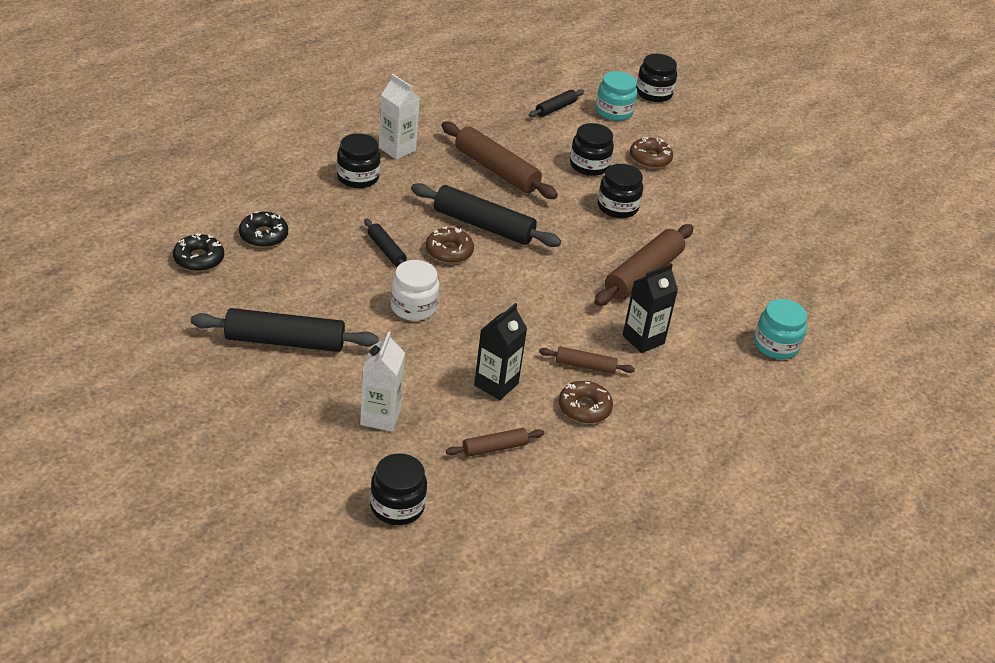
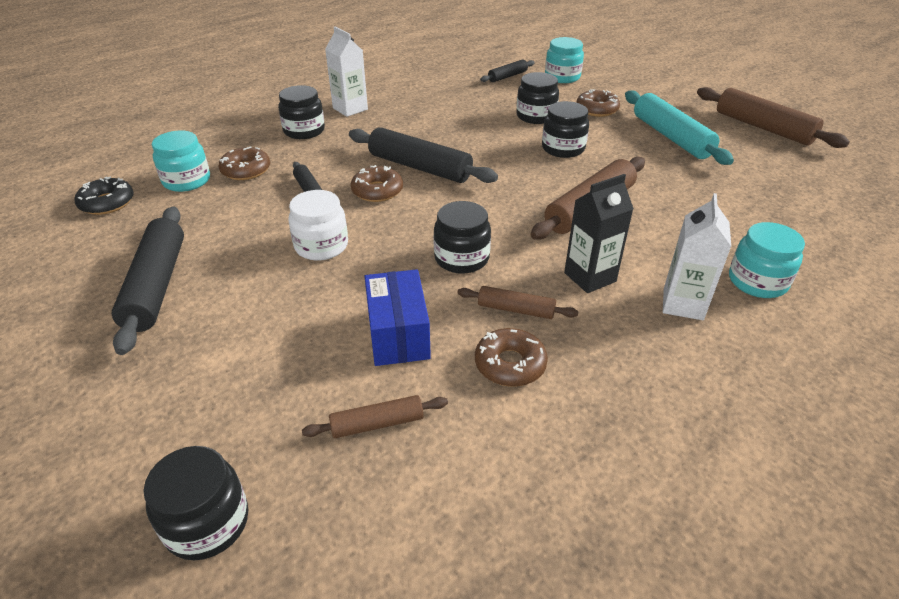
camera: 10 degrees right, 0 degrees up
black rolling pin [191,308,379,352] -> black rolling pin turned 75 degrees clockwise [112,207,184,355]
black donut [239,211,288,248] -> turquoise jar [152,131,210,192]
white carton [360,331,405,432] -> white carton moved to [663,193,731,320]
brown rolling pin [441,122,558,199] -> brown rolling pin moved to [697,87,850,148]
black carton [474,303,527,400] -> blue box [364,269,431,366]
black jar [636,54,677,102] -> black jar moved to [433,201,491,274]
none -> brown donut [218,146,270,180]
none -> turquoise rolling pin [625,90,734,165]

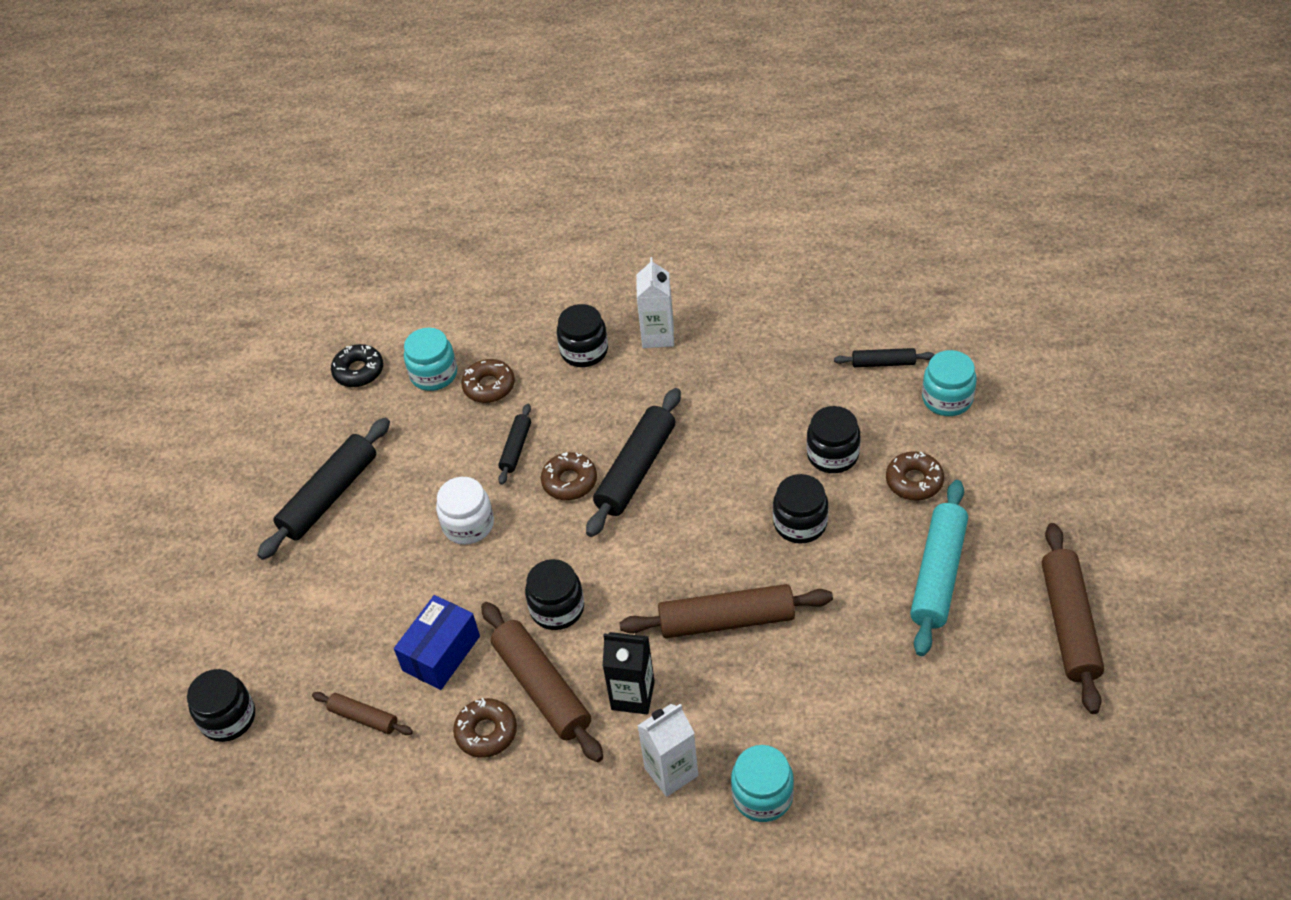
camera: 45 degrees right, 10 degrees up
black rolling pin [349,127,498,183] -> black rolling pin turned 45 degrees clockwise [586,388,681,537]
brown rolling pin [457,286,579,319] -> brown rolling pin [481,602,603,762], size x1.90

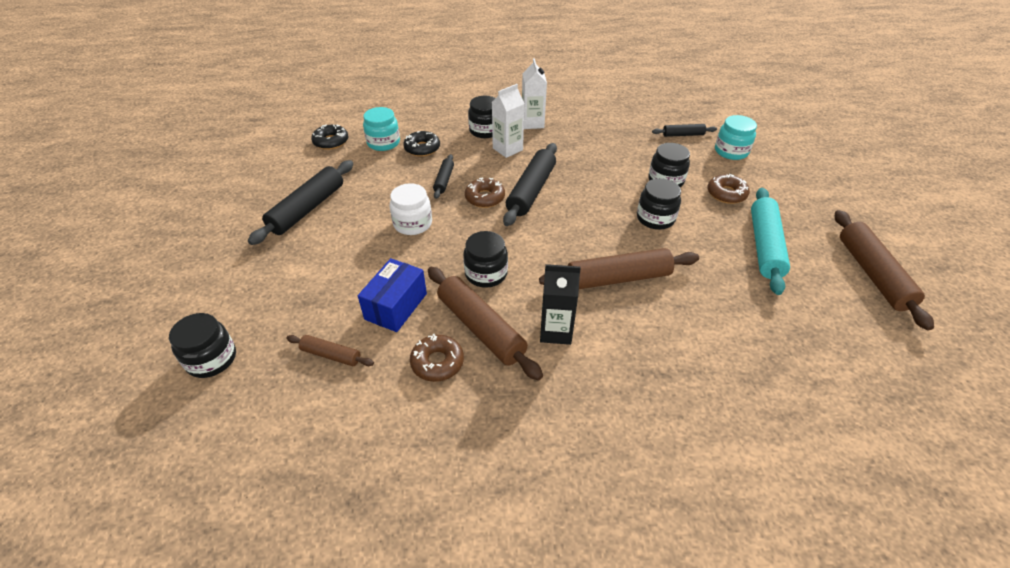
camera: 10 degrees left, 5 degrees down
brown donut [461,359,515,403] -> black donut [403,131,440,157]
white carton [637,704,698,797] -> white carton moved to [492,84,524,158]
turquoise jar [731,745,794,822] -> none

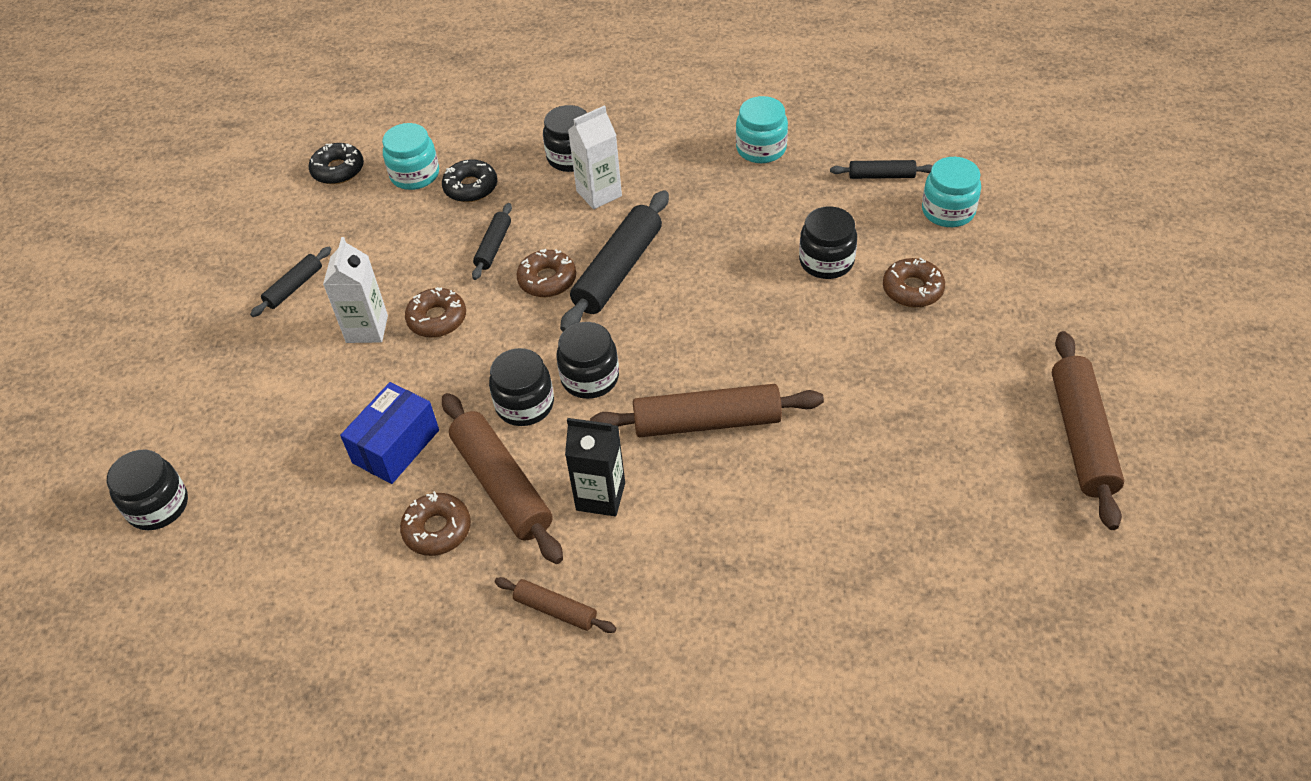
camera: 10 degrees right, 5 degrees up
black rolling pin [248,160,353,245] -> black rolling pin [250,247,331,317], size x0.53
brown rolling pin [286,335,374,366] -> brown rolling pin moved to [495,577,616,633]
white jar [390,183,432,235] -> brown donut [405,287,466,338]
white carton [522,58,547,129] -> white carton moved to [323,237,388,343]
black jar [637,178,681,230] -> black jar moved to [556,322,619,399]
turquoise rolling pin [751,188,790,295] -> none
none -> turquoise jar [736,96,788,163]

